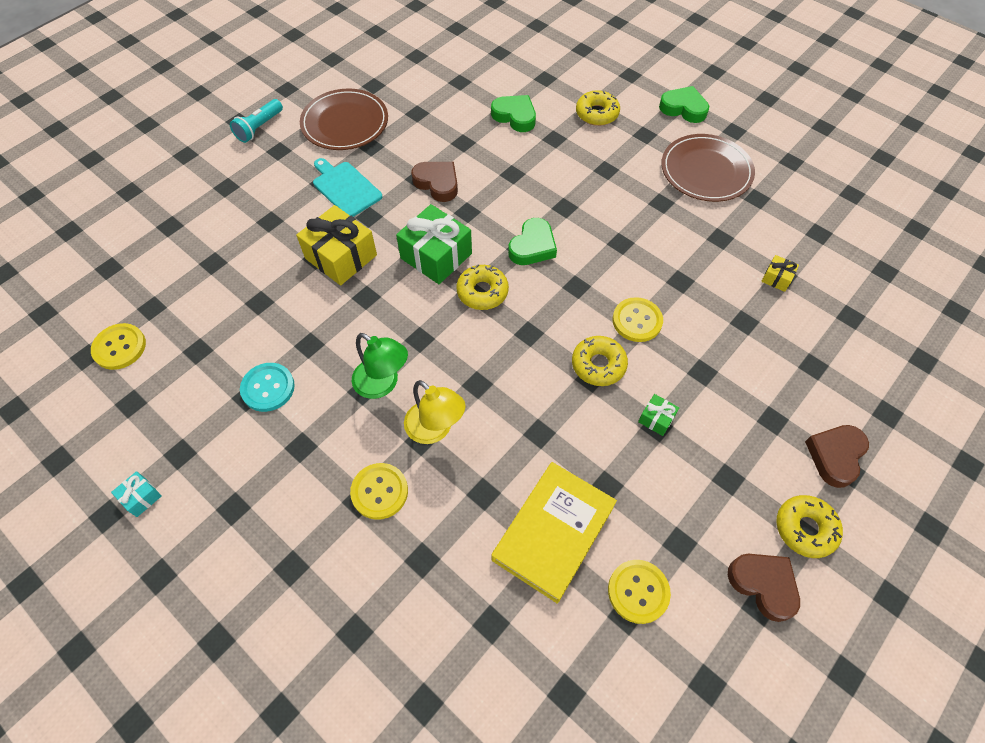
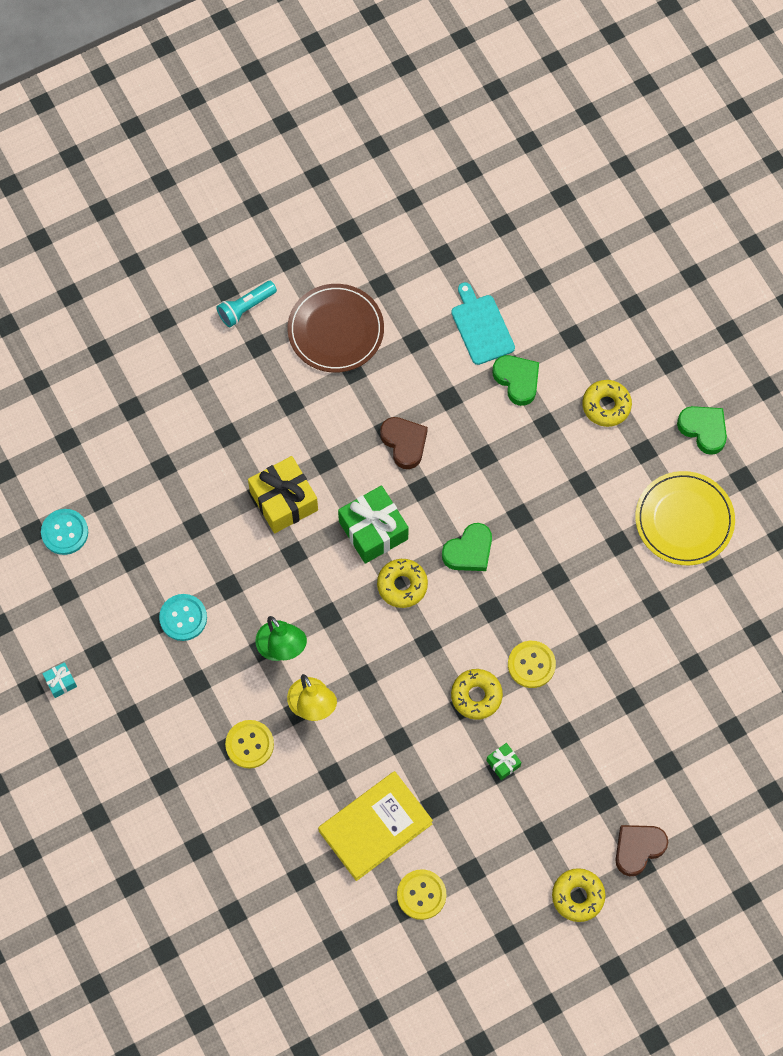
camera: 20 degrees right, 10 degrees up
yellow button [91,323,146,370] -> turquoise button [41,509,88,555]
turquoise cutting board [313,158,382,217] -> turquoise cutting board moved to [451,282,515,365]
brown plate [661,134,755,202] -> yellow plate [635,471,735,565]
brown heart [728,554,800,622] -> none
yellow gift [761,255,799,292] -> none

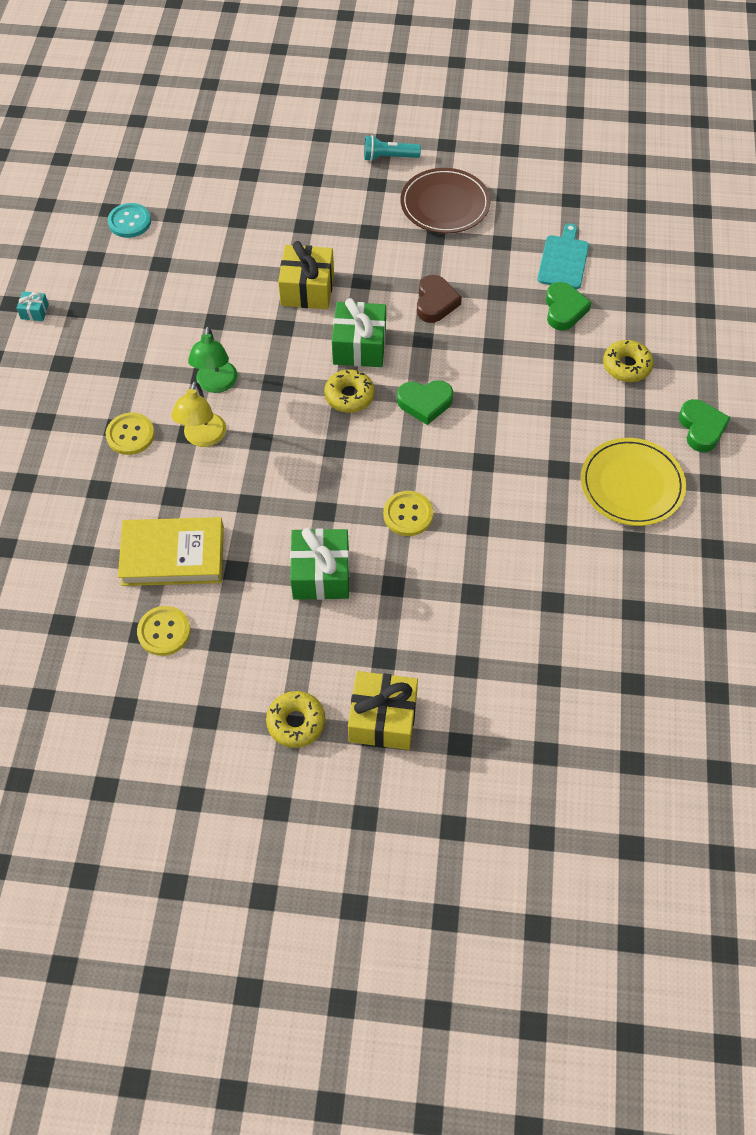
camera: 35 degrees right, 10 degrees down
turquoise button [159,594,207,641] -> none
yellow donut [451,669,503,720] -> none
green gift [486,743,521,780] -> green gift [290,528,350,600], size x2.16
brown heart [615,825,669,876] -> yellow gift [348,671,418,750]

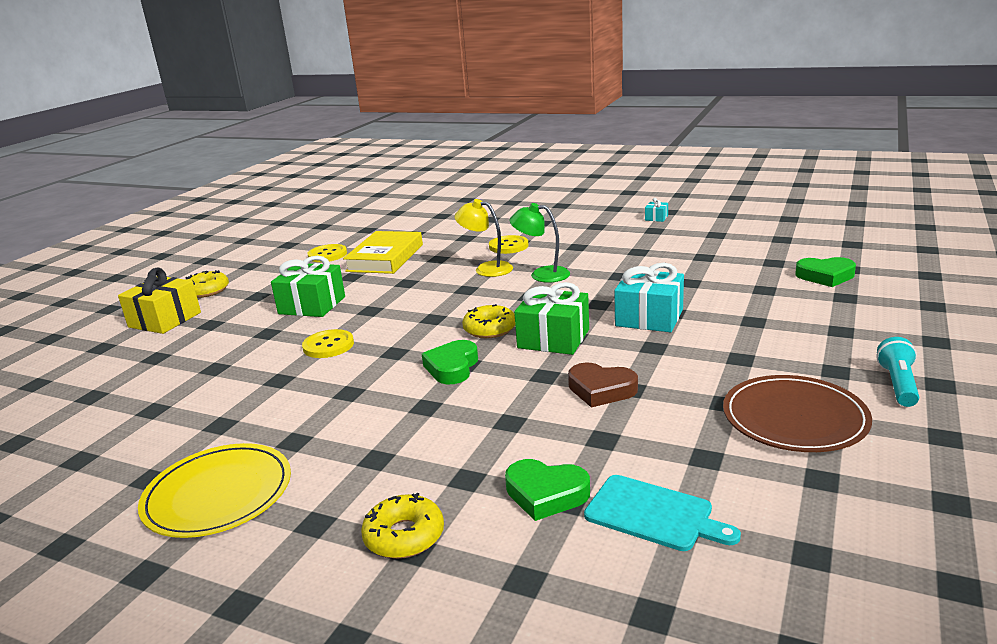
camera: 110 degrees right, 35 degrees down
turquoise button [108,203,151,238] -> none
yellow gift [278,241,334,309] -> turquoise gift [614,263,684,332]
green heart [679,399,731,452] -> green heart moved to [795,257,856,287]

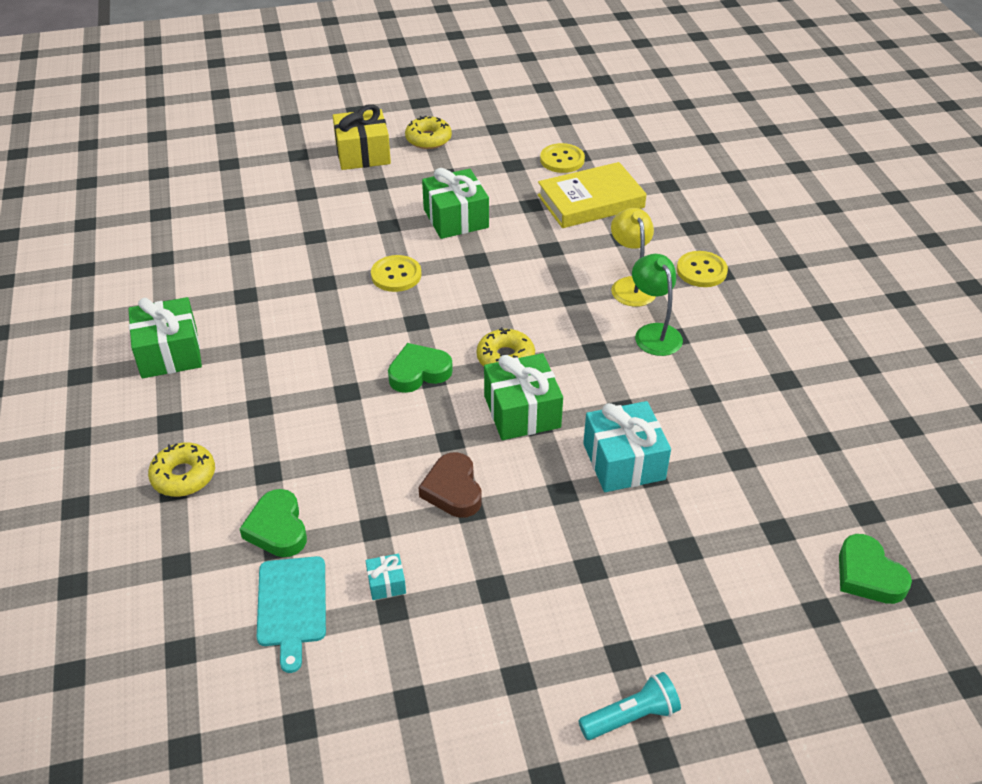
camera: 50 degrees right, 20 degrees up
yellow plate [138,443,291,538] -> green gift [128,297,202,378]
turquoise gift [645,198,668,222] -> turquoise gift moved to [366,554,406,600]
brown plate [723,375,872,452] -> none

